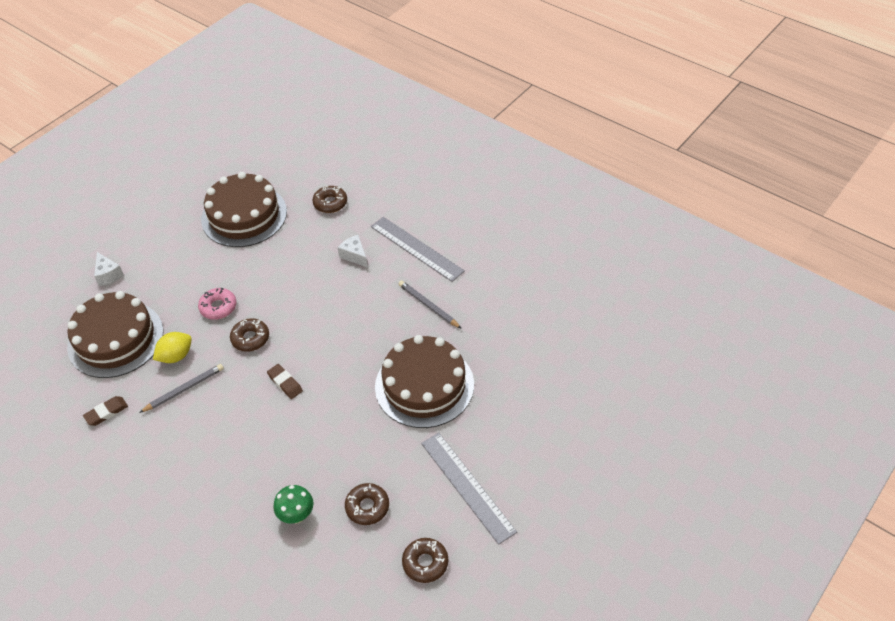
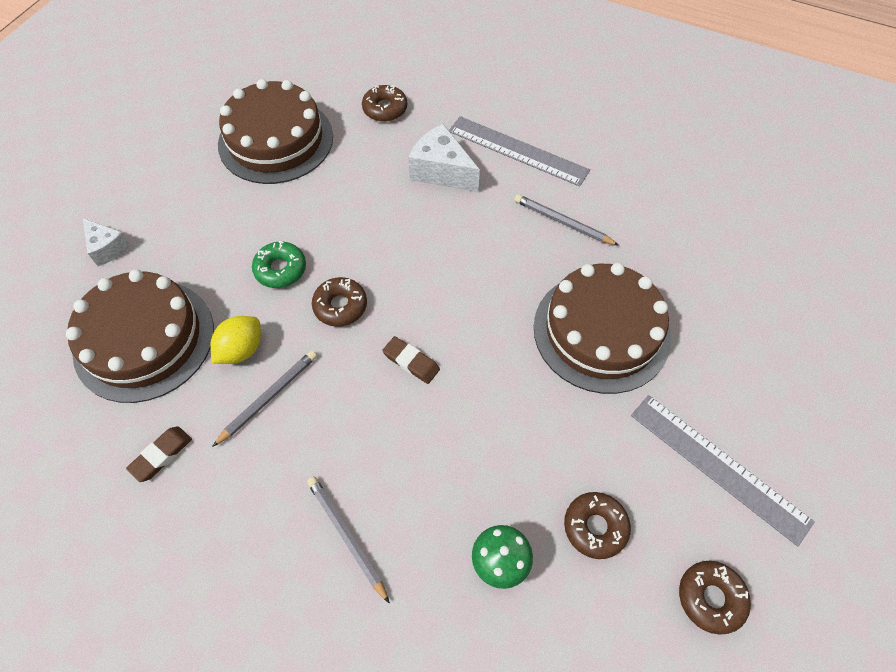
camera: 15 degrees left, 10 degrees up
pink donut [198,287,237,320] -> green donut [252,241,306,288]
white cheese [337,235,368,268] -> white cheese [408,124,480,192], size x1.61
none -> grey pencil [307,476,390,604]

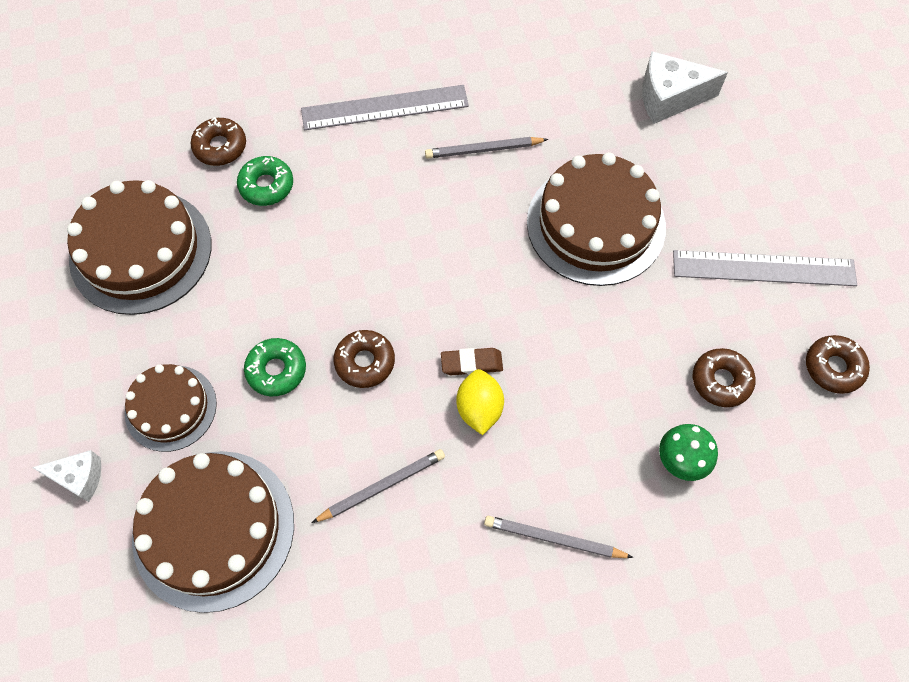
camera: 40 degrees left, 5 degrees up
brown eraser [126,426,192,482] -> none
yellow lemon [211,316,261,364] -> yellow lemon moved to [456,369,504,435]
grey pencil [212,350,317,447] -> grey pencil turned 60 degrees clockwise [312,449,445,523]
white cheese [408,124,480,192] -> white cheese moved to [642,51,728,124]
none -> brown cake [125,364,217,452]
none -> green donut [237,156,293,206]

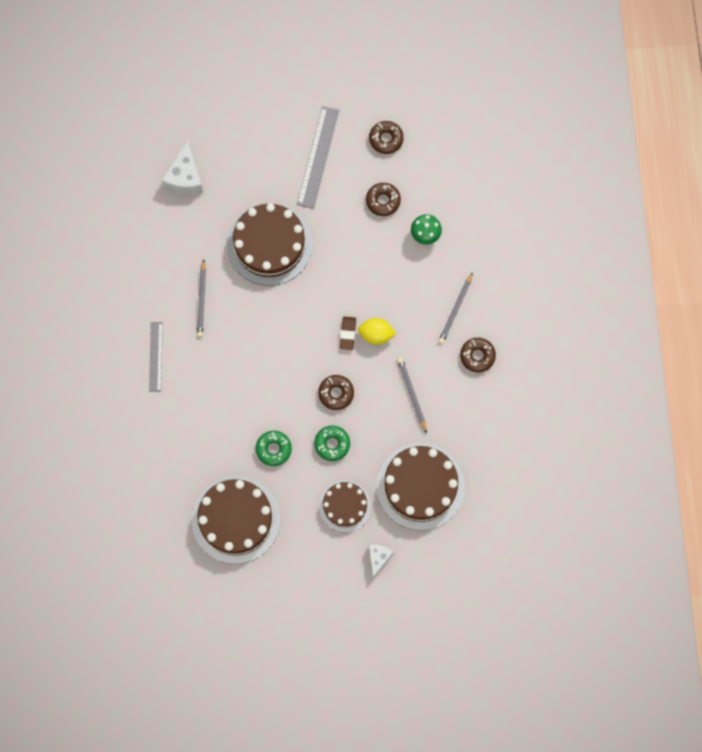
camera: 80 degrees left, 10 degrees up
brown donut [191,117,246,166] -> brown donut moved to [460,338,496,372]
green donut [237,156,293,206] -> green donut moved to [256,431,292,466]
grey ruler [301,85,469,130] -> grey ruler [149,322,163,392], size x0.65

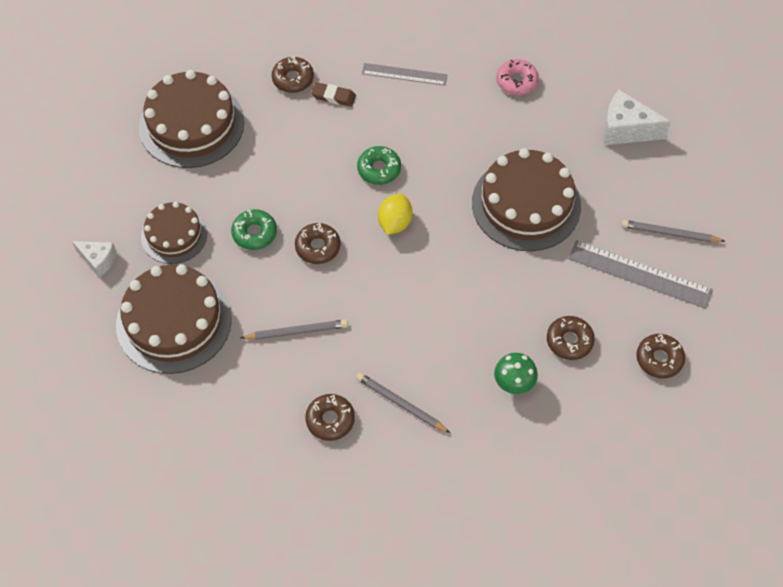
camera: 100 degrees right, 15 degrees down
grey pencil [197,260,206,337] -> grey pencil moved to [622,220,725,242]
green donut [256,431,292,466] -> green donut moved to [357,146,401,185]
brown eraser [340,316,356,350] -> brown eraser moved to [311,82,356,107]
yellow lemon [358,318,396,345] -> yellow lemon moved to [378,194,412,235]
none -> brown donut [272,56,314,93]
none -> pink donut [496,59,539,95]

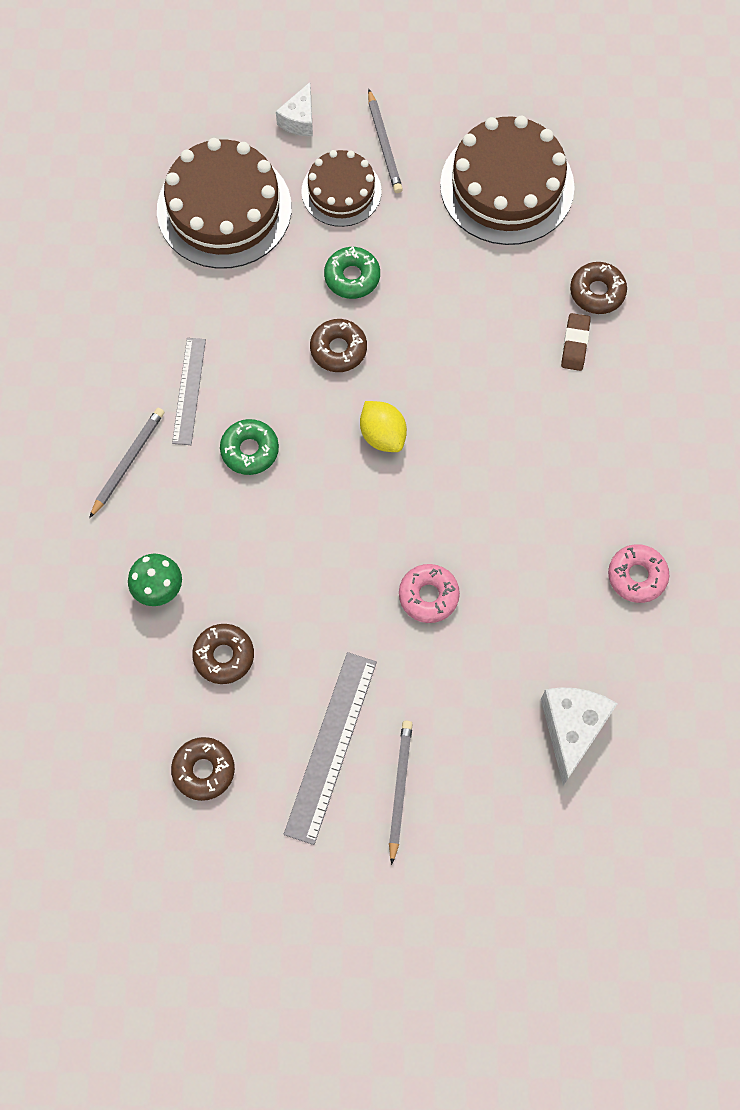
camera: 85 degrees right, 10 degrees up
grey pencil [241,320,348,340] -> grey pencil moved to [368,89,403,193]
brown donut [305,394,355,441] -> none
green donut [357,146,401,185] -> green donut moved to [220,419,279,475]
grey ruler [362,63,448,86] -> grey ruler moved to [172,338,206,445]
yellow lemon [378,194,412,235] -> yellow lemon turned 45 degrees clockwise [360,401,407,452]
brown cake [472,148,581,251] -> pink donut [399,564,460,623]

